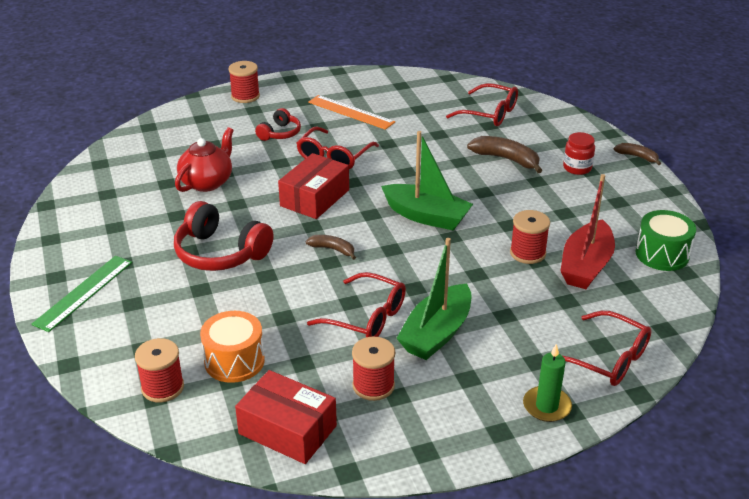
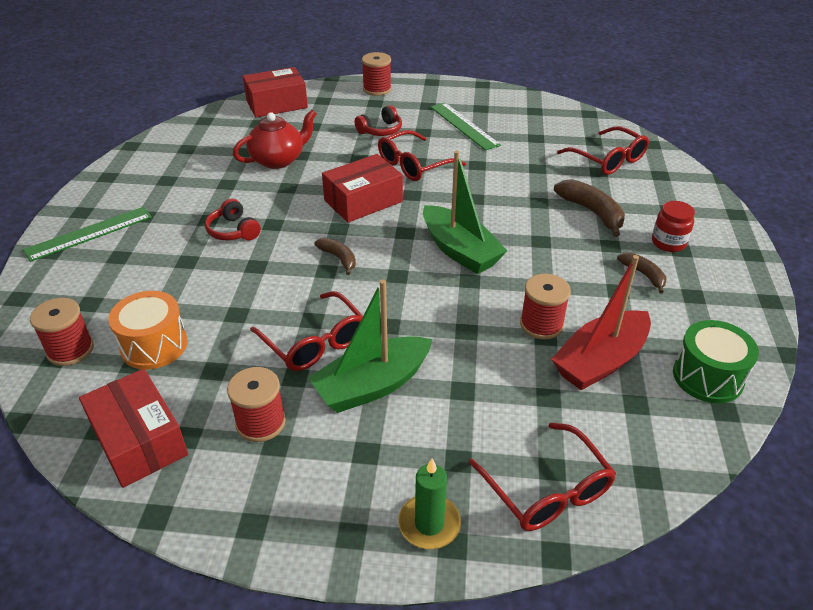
camera: 25 degrees right, 5 degrees up
red headphones [174,201,274,271] -> red headphones [205,199,261,240], size x0.56
orange ruler [308,95,395,130] -> green ruler [430,103,501,151]
brown banana [614,143,661,165] -> brown banana moved to [617,252,667,293]
none -> red box [243,67,308,117]

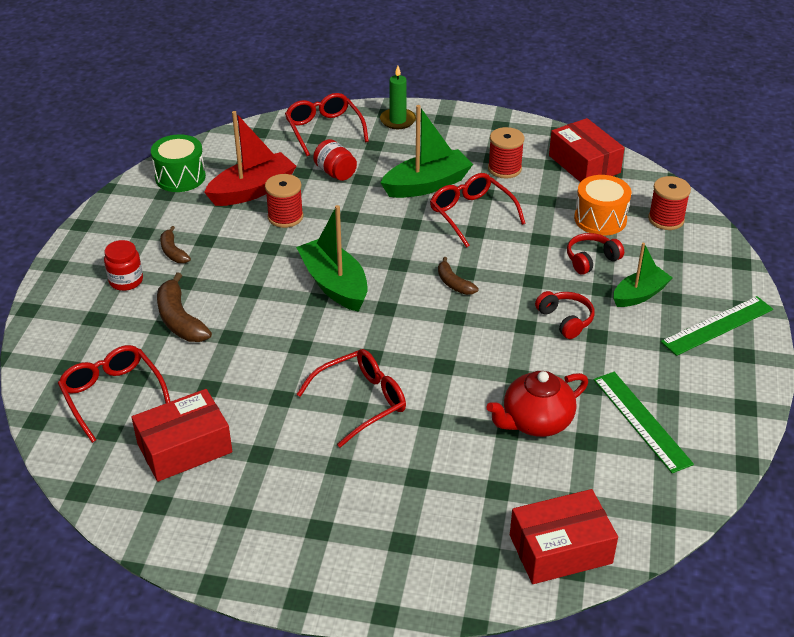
camera: 175 degrees left, 0 degrees up
red box [322,154,403,223] -> red box moved to [132,389,232,482]
red headphones [354,105,402,136] -> red headphones moved to [567,233,624,275]
red spool [362,52,392,96] -> none
green ruler [430,103,501,151] -> green ruler moved to [594,372,694,473]
none -> red jar [313,139,357,181]
none -> green boat [613,243,673,307]

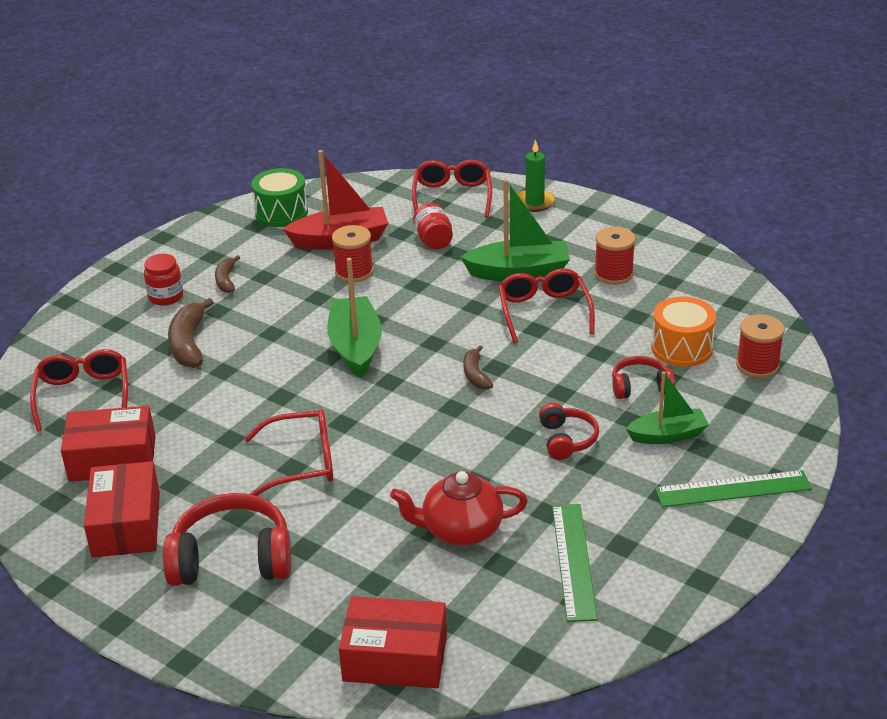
camera: 25 degrees right, 5 degrees down
red box [549,118,625,182] -> red box moved to [84,461,160,558]
none -> red headphones [163,493,291,586]

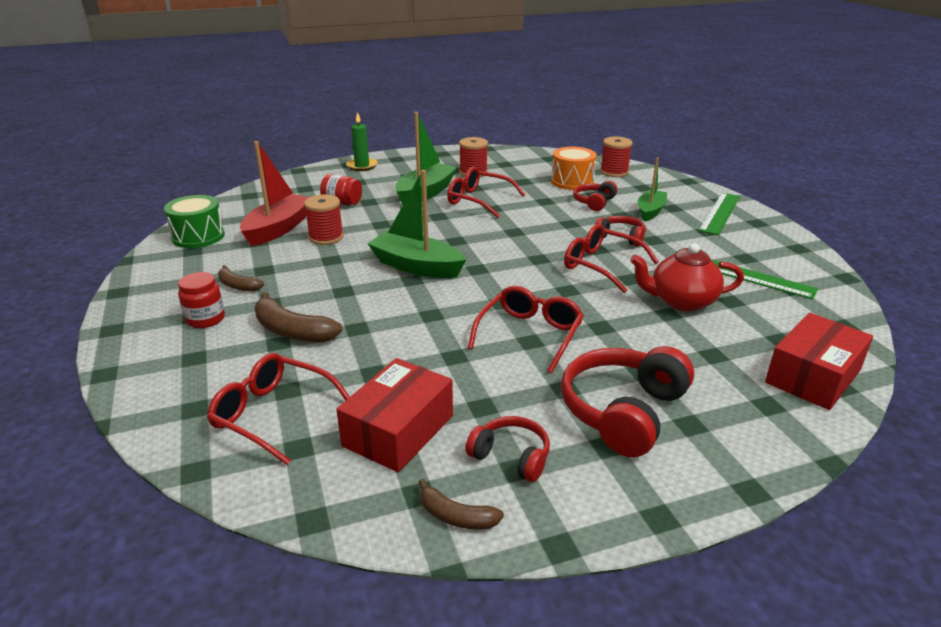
camera: 55 degrees left, 5 degrees down
red box [84,461,160,558] -> red headphones [465,416,550,482]
red teapot [390,471,528,546] -> red teapot turned 60 degrees clockwise [630,243,744,311]
red glasses [412,160,492,218] -> red glasses moved to [564,224,659,293]
brown banana [463,345,493,390] -> brown banana moved to [418,479,504,530]

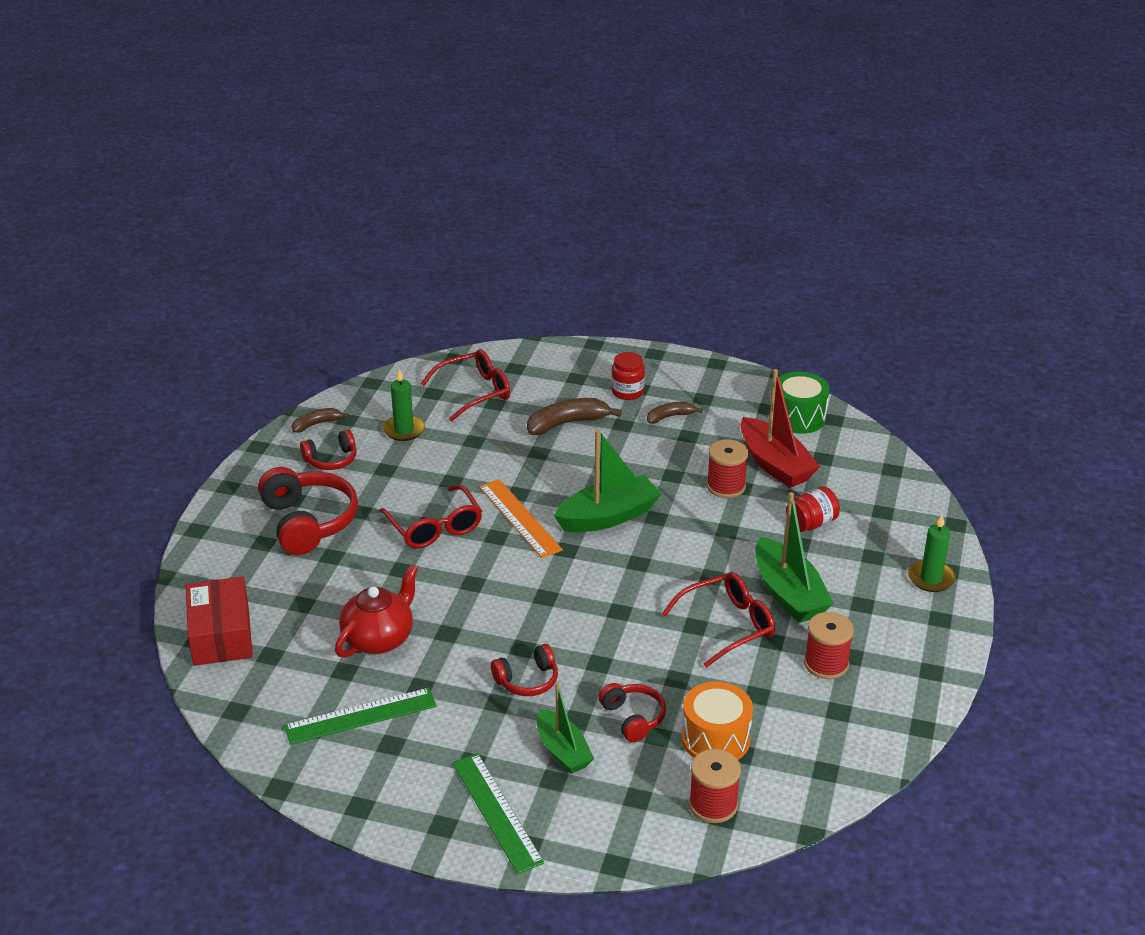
camera: 125 degrees right, 5 degrees up
red box [336,358,453,472] -> green candle [383,369,425,441]
red glasses [564,224,659,293] -> none
none -> orange ruler [479,479,563,558]

